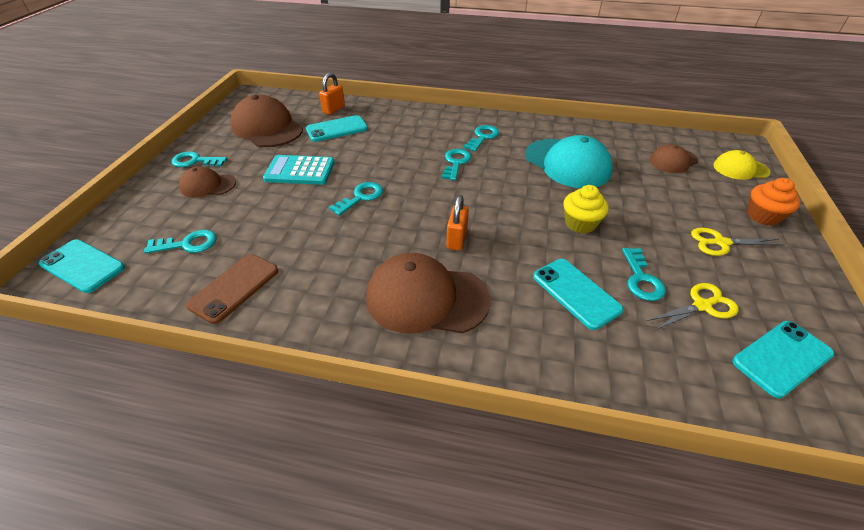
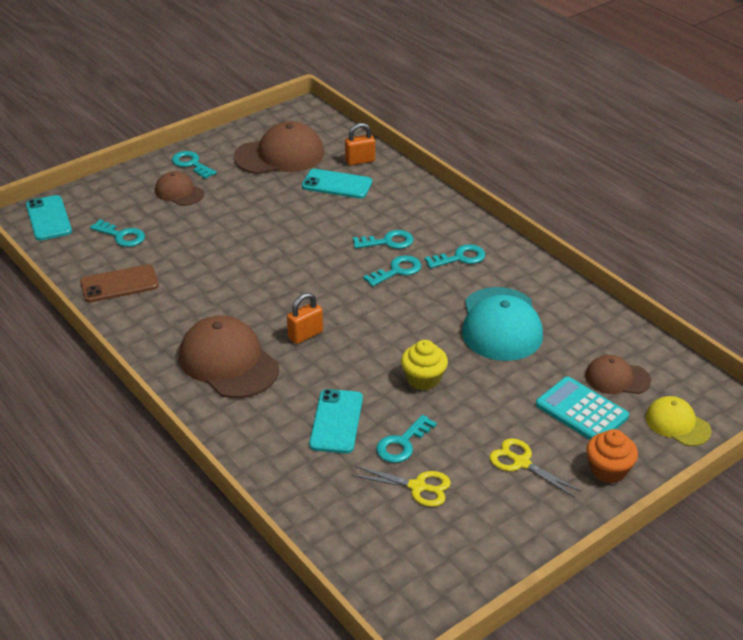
camera: 40 degrees right, 5 degrees down
brown cap [231,94,303,147] -> brown cap turned 75 degrees clockwise [234,121,324,174]
turquoise calculator [263,155,334,185] -> turquoise calculator moved to [536,377,629,440]
turquoise key [329,182,383,216] -> turquoise key moved to [353,230,413,249]
turquoise phone [732,321,834,398] -> none

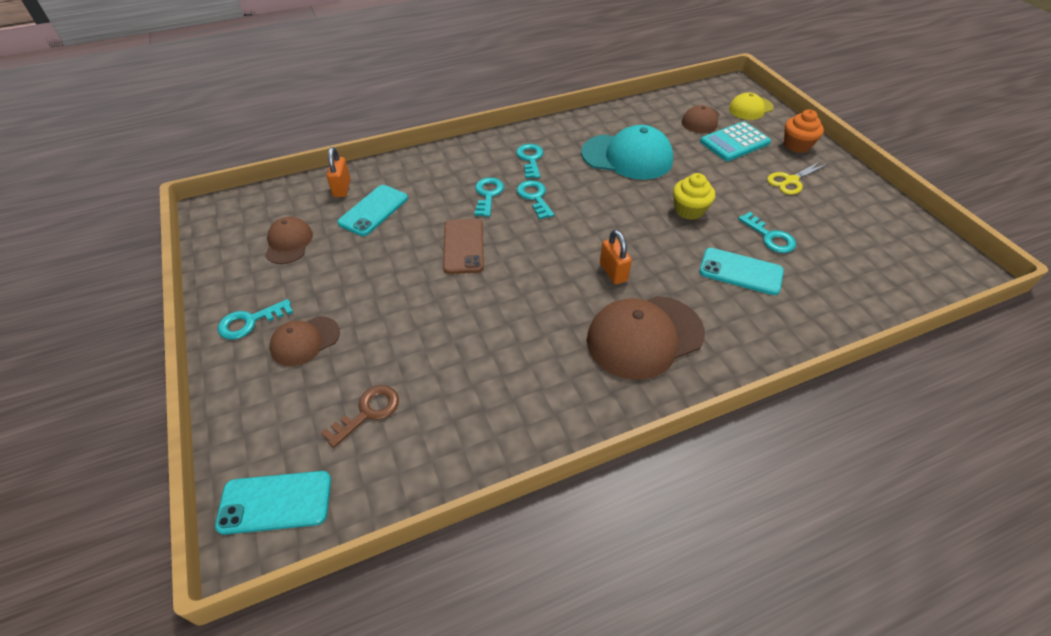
camera: 75 degrees left, 10 degrees up
brown phone [80,265,159,303] -> brown phone moved to [443,219,484,274]
turquoise key [90,220,145,247] -> brown key [321,385,399,448]
brown cap [234,121,324,174] -> brown cap [265,217,313,264], size x0.56
yellow scissors [352,466,451,507] -> none

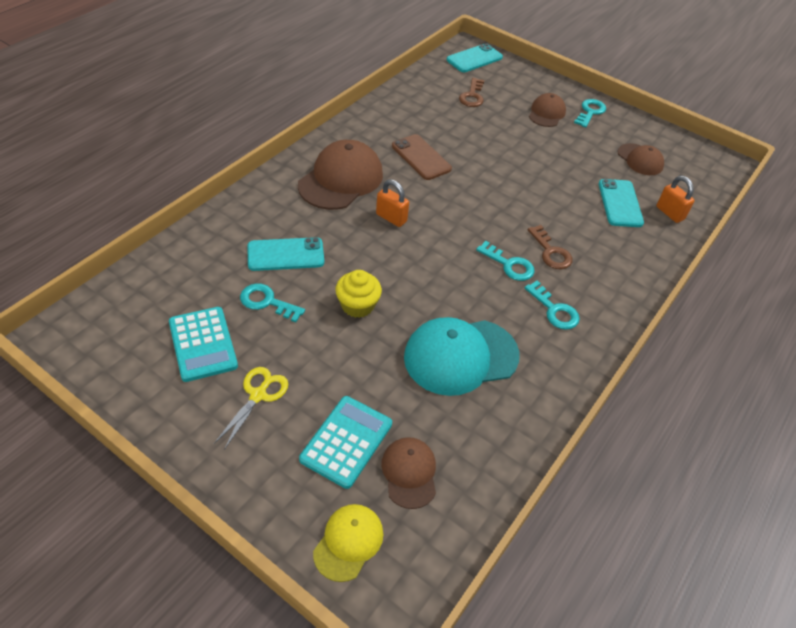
camera: 145 degrees right, 0 degrees up
brown phone [443,219,484,274] -> brown phone moved to [392,134,452,180]
turquoise key [474,177,504,217] -> brown key [527,225,573,269]
orange cupcake [784,110,824,153] -> none
none -> turquoise calculator [169,307,238,382]

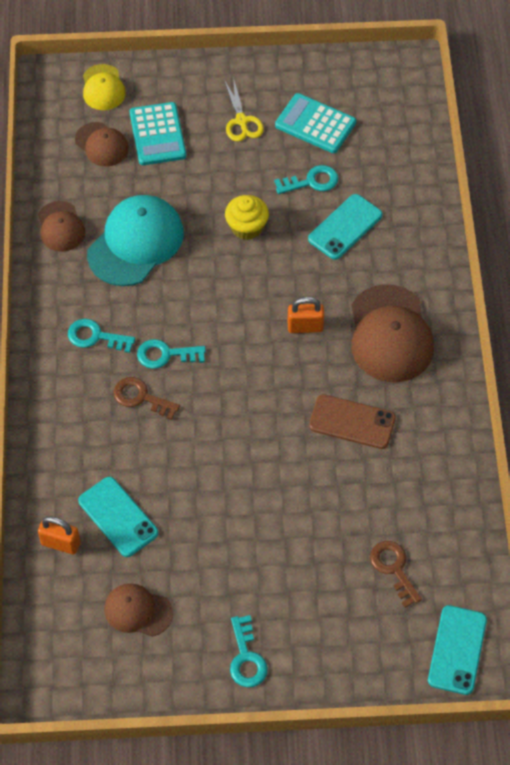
camera: 145 degrees right, 10 degrees up
brown cap [529,93,566,127] -> brown cap moved to [38,201,85,252]

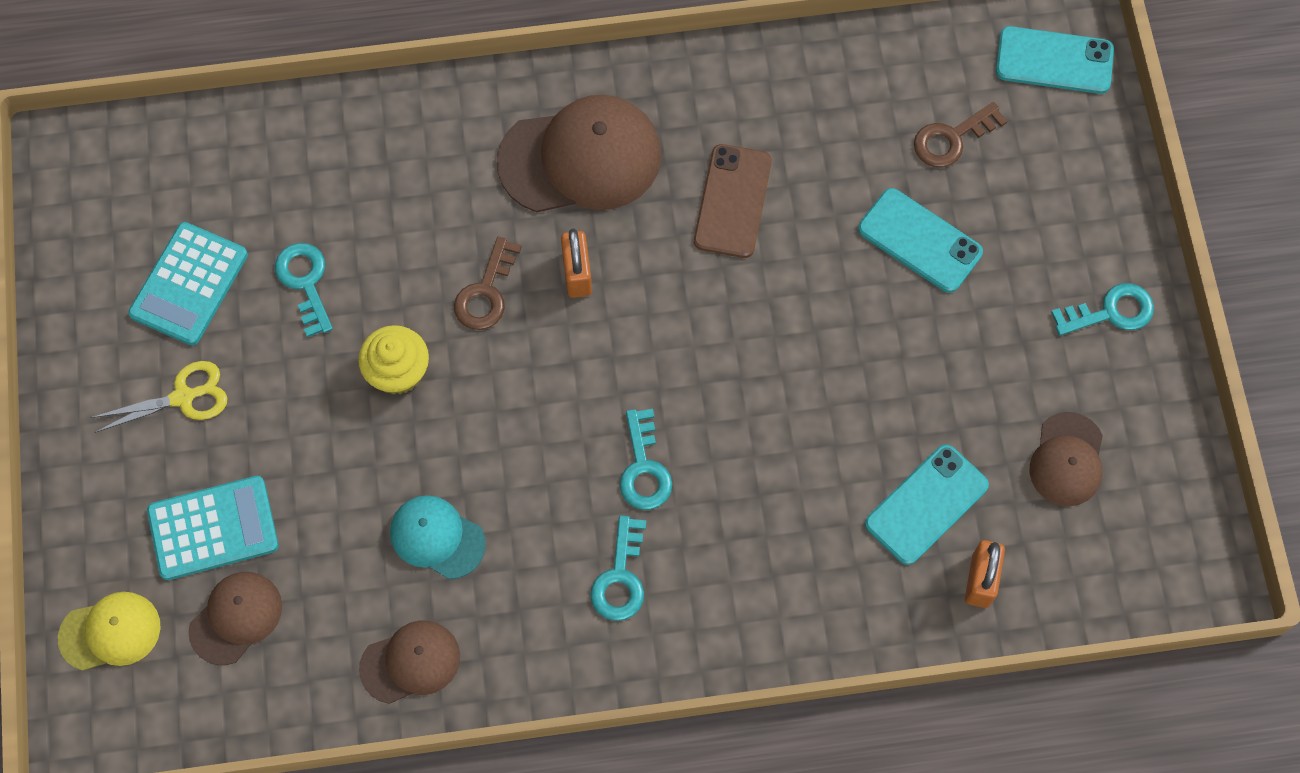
camera: 95 degrees left, 10 degrees up
turquoise cap [87,195,184,286] -> turquoise cap [390,495,486,579], size x0.56
brown key [113,377,180,420] -> brown key moved to [454,237,522,330]
turquoise phone [308,194,383,260] -> turquoise phone moved to [858,188,983,293]

